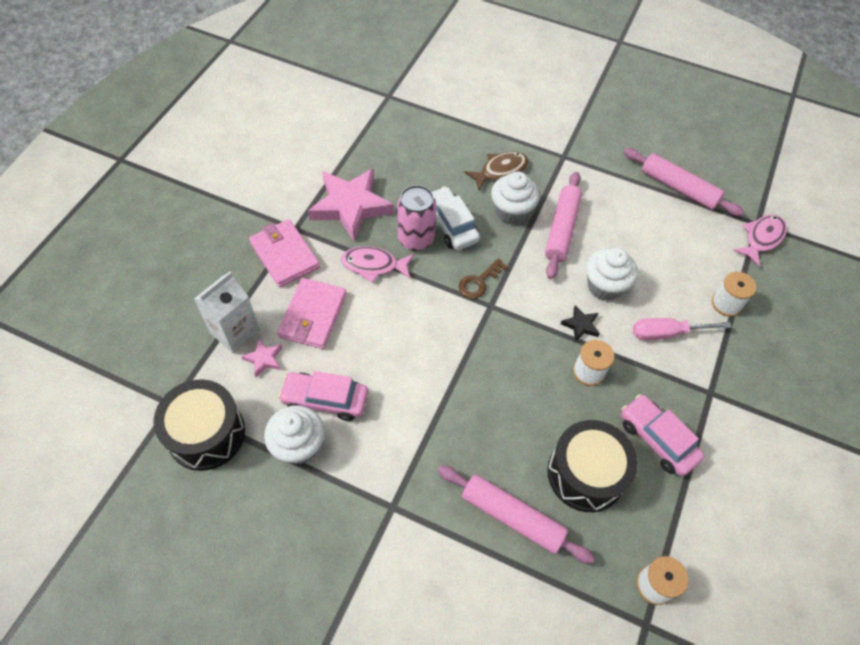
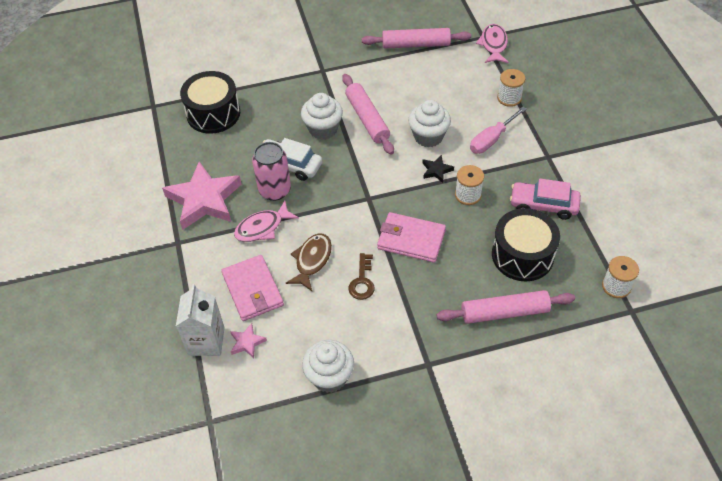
camera: 35 degrees left, 5 degrees down
black drum [153,379,245,471] -> black drum moved to [180,71,240,134]
pink wallet [249,219,320,287] -> pink wallet moved to [377,212,446,263]
pink car [278,371,368,421] -> none
brown key [459,258,508,299] -> brown key moved to [348,253,375,300]
brown fish [464,152,528,190] -> brown fish moved to [286,233,332,291]

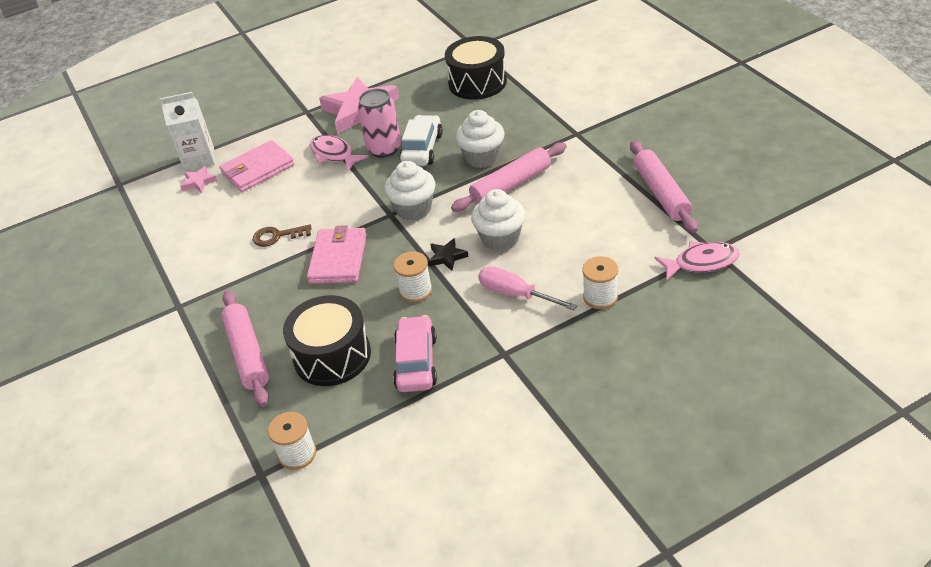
camera: 80 degrees right, 10 degrees down
brown fish [286,233,332,291] -> none
white cupcake [302,340,354,393] -> white cupcake moved to [384,161,435,221]

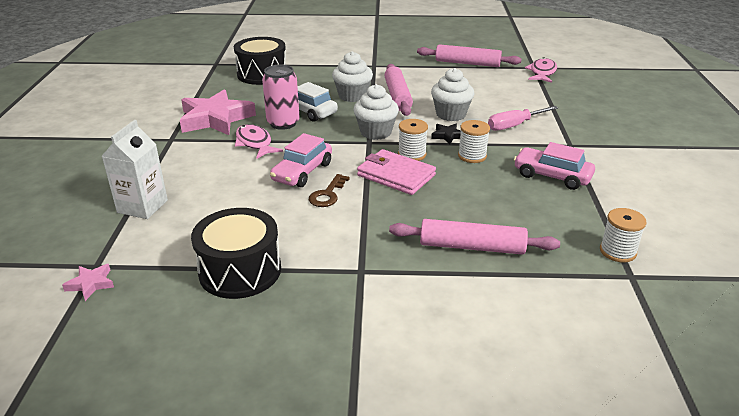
camera: 65 degrees left, 10 degrees down
pink star [180,166,218,193] -> pink star moved to [62,264,114,301]
pink wallet [219,140,294,192] -> none
black drum [283,295,371,386] -> black drum moved to [191,208,281,299]
pink fish [310,135,369,171] -> pink fish turned 75 degrees clockwise [235,124,283,159]
white spool [582,256,618,309] -> white spool moved to [398,119,428,161]
none -> pink car [270,133,332,187]

